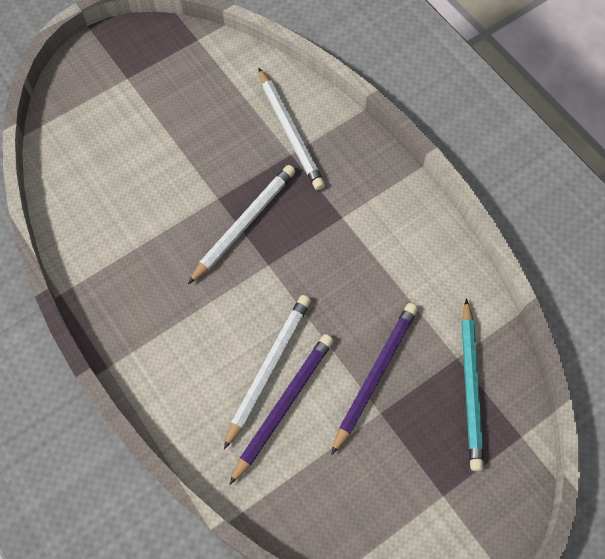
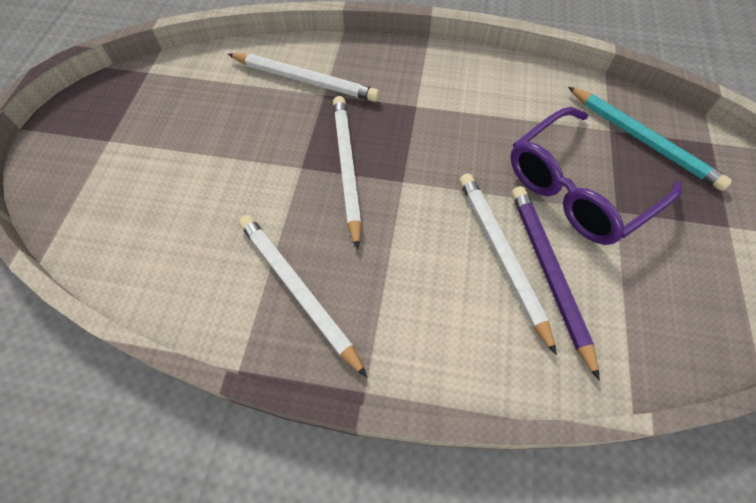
camera: 45 degrees left, 5 degrees down
purple pencil [331,303,418,455] -> purple glasses [510,107,682,245]
none -> white pencil [239,215,367,377]

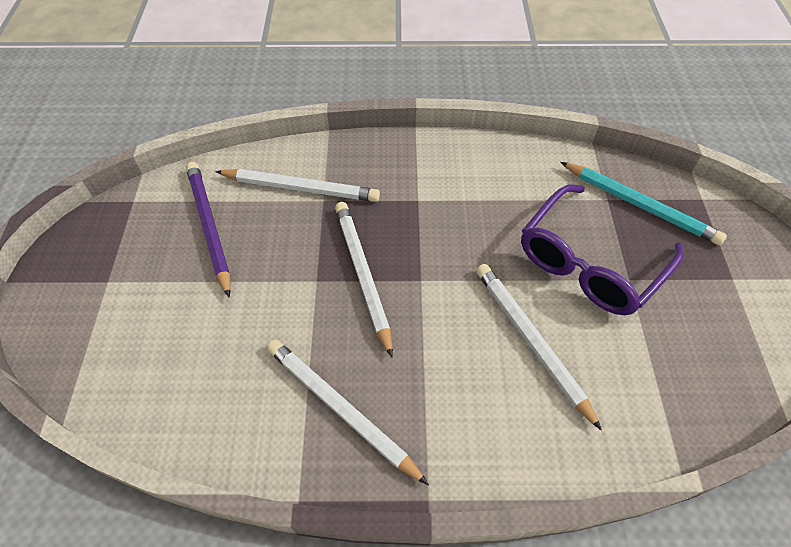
camera: 10 degrees left, 5 degrees down
purple pencil [512,186,600,381] -> purple pencil moved to [186,162,230,298]

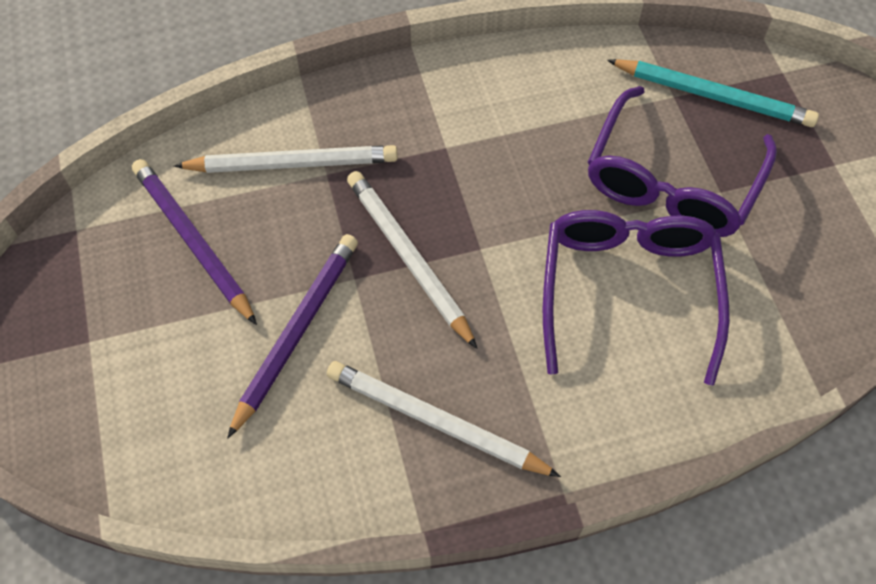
camera: 15 degrees left, 5 degrees up
white pencil [476,264,602,431] -> purple glasses [543,210,730,386]
none -> purple pencil [227,234,358,438]

